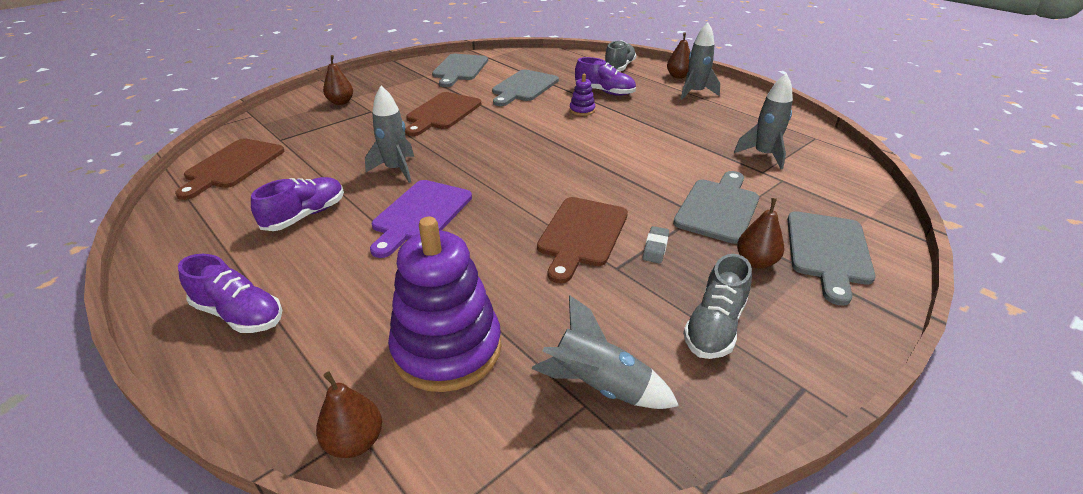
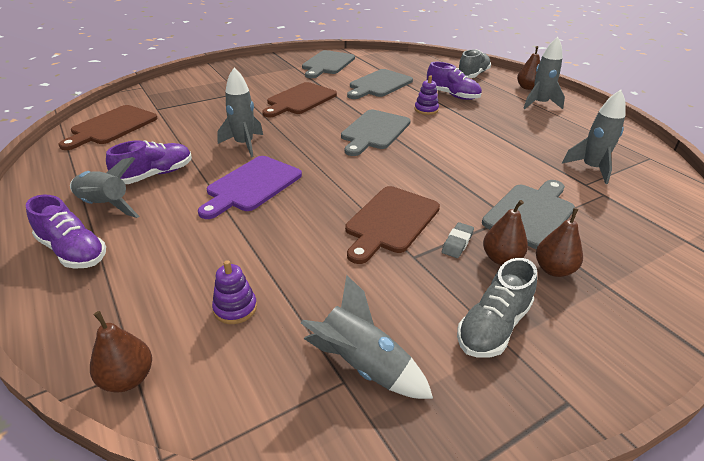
camera: 10 degrees right, 0 degrees up
brown pear [323,55,353,105] -> brown pear moved to [483,200,528,265]
purple stacking toy [388,217,502,392] -> purple stacking toy [212,260,257,324], size x0.43
grey cutting board [787,211,876,306] -> grey cutting board moved to [341,110,411,156]
none -> grey rocket [70,157,139,218]

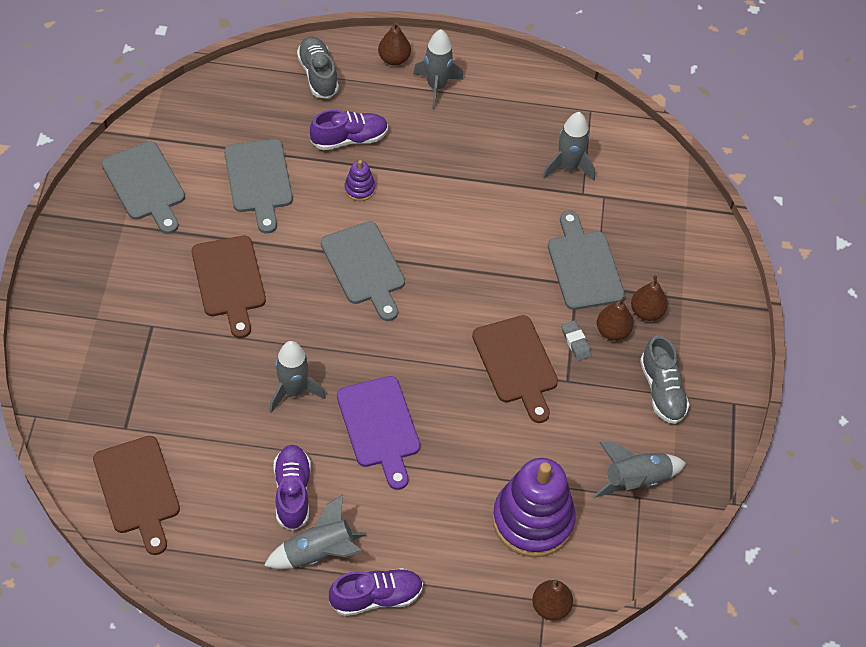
camera: 55 degrees left, 20 degrees up
purple stacking toy [212,260,257,324] -> purple stacking toy [492,458,576,557], size x2.33

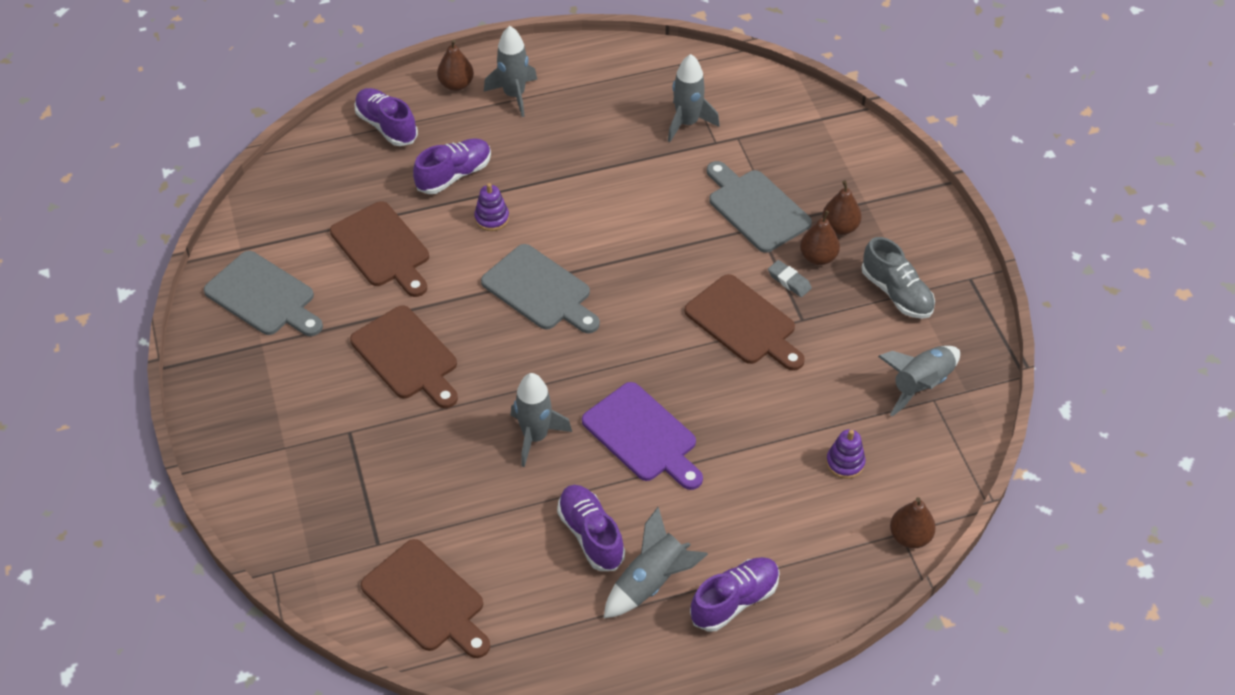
camera: 20 degrees left, 5 degrees down
grey cutting board [224,139,293,234] -> brown cutting board [330,201,429,297]
grey shoe [297,37,339,99] -> purple shoe [354,88,418,146]
purple stacking toy [492,458,576,557] -> purple stacking toy [826,429,866,479], size x0.43

